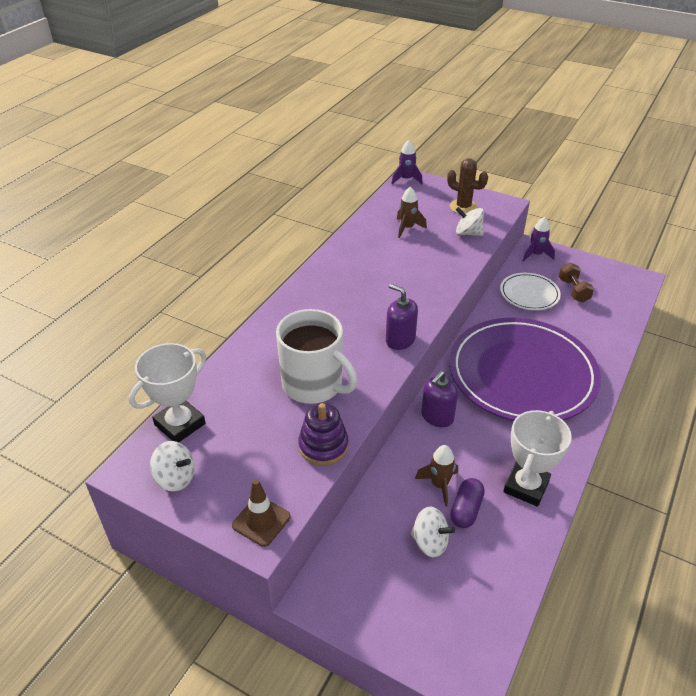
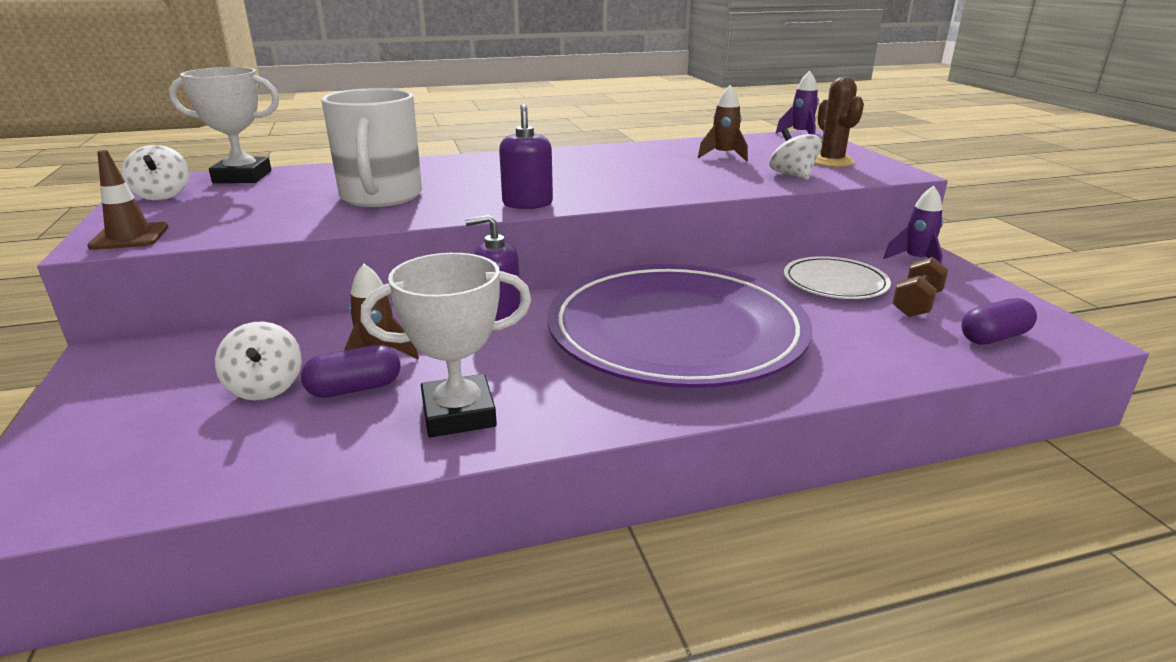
camera: 45 degrees right, 15 degrees down
purple stacking toy [298,403,349,466] -> none
none -> purple capsule [961,298,1037,345]

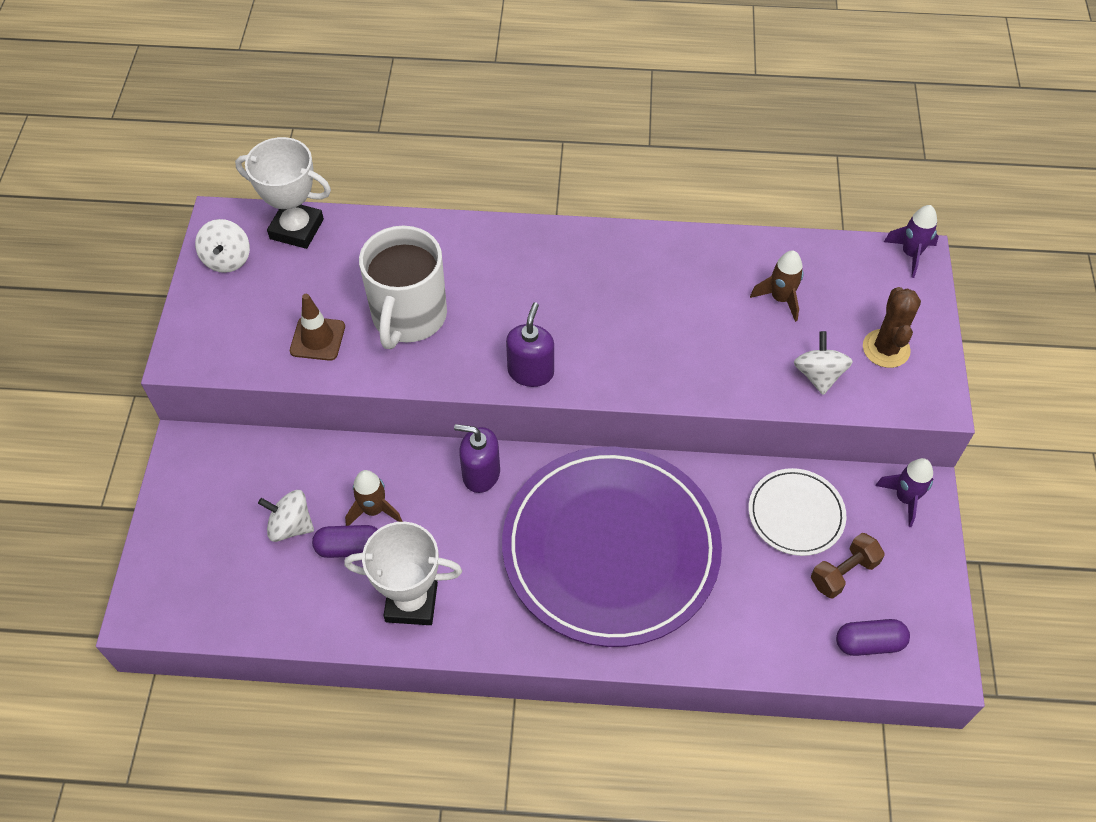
camera: 20 degrees right, 30 degrees up
brown traffic cone [87,150,168,250] -> brown traffic cone moved to [290,294,345,361]
white spinning top [215,322,302,401] -> white spinning top turned 105 degrees clockwise [258,490,314,542]

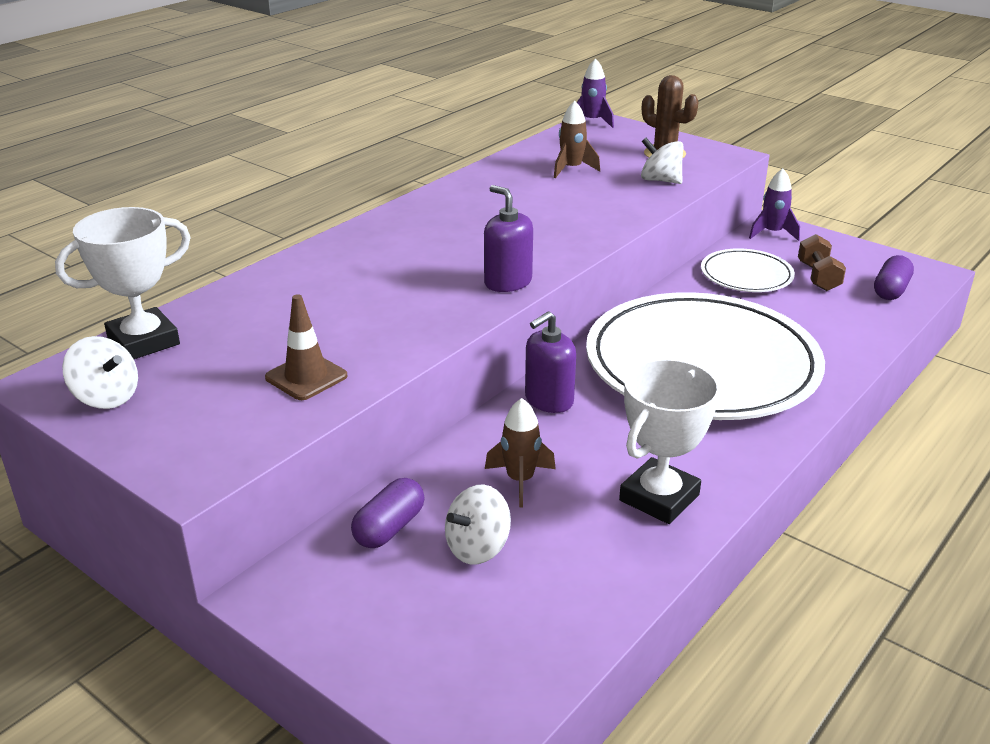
camera: 55 degrees left, 25 degrees down
purple capsule [312,525,378,558] -> purple capsule moved to [351,478,425,548]
white mug [359,226,447,349] -> none
purple plate [502,447,722,647] -> white plate [586,292,825,420]

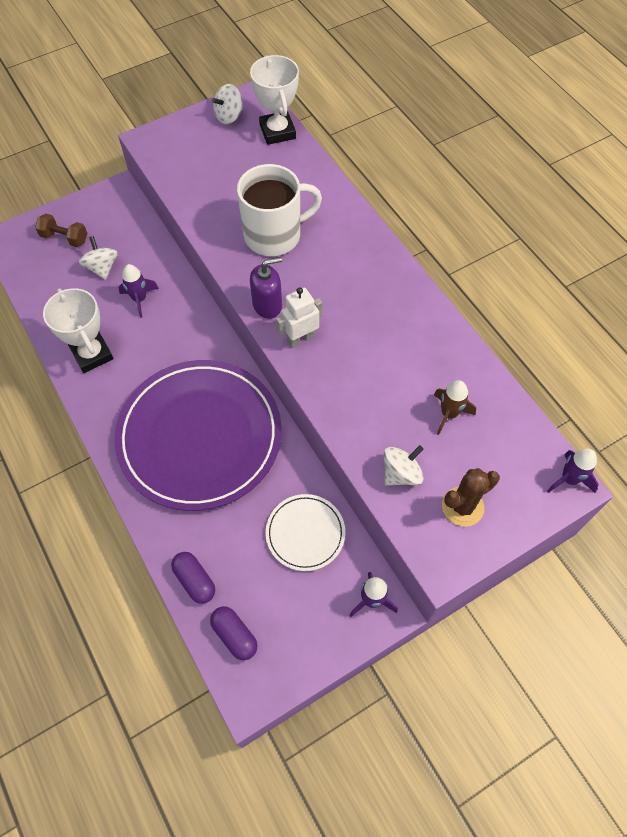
camera: 110 degrees right, 30 degrees up
brown traffic cone [265,294,347,400] -> none
purple capsule [351,478,425,548] -> purple capsule moved to [171,552,215,604]
brown rocket [485,398,556,507] -> purple rocket [118,264,159,318]
purple soap dispenser [525,311,576,413] -> none
white plate [586,292,825,420] -> purple plate [114,360,282,511]
brown dumbbell [798,234,846,291] -> brown dumbbell moved to [35,214,87,247]
none -> white mug [237,164,322,256]
none -> white robot [276,287,322,348]

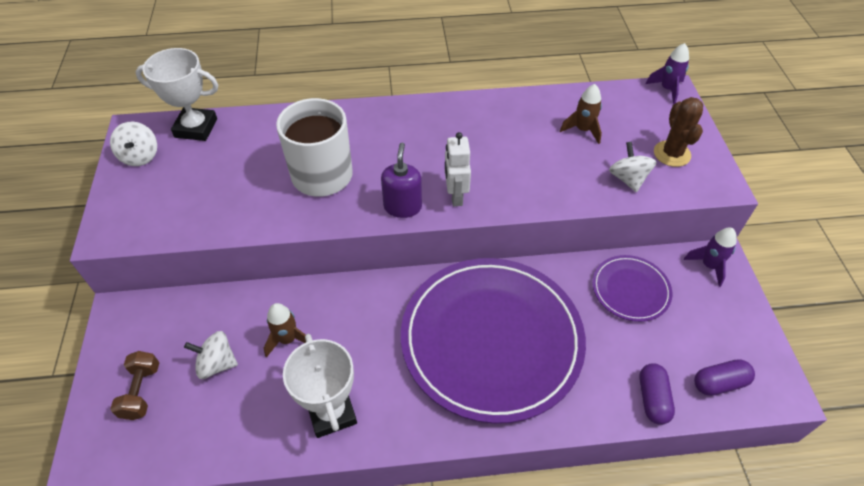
camera: 65 degrees left, 10 degrees down
brown dumbbell [35,214,87,247] -> brown dumbbell turned 45 degrees counterclockwise [110,351,159,420]
white trophy [43,288,114,373] -> white trophy turned 75 degrees clockwise [283,334,357,438]
purple rocket [118,264,159,318] -> brown rocket [264,303,306,358]
purple capsule [171,552,215,604] -> purple capsule turned 75 degrees counterclockwise [639,363,675,425]
white plate [266,494,345,571] -> purple plate [592,255,672,322]

